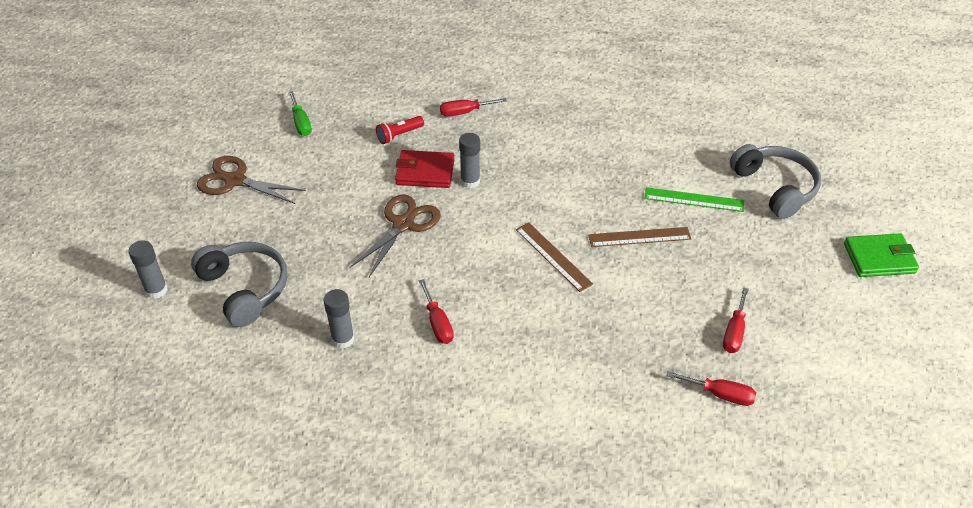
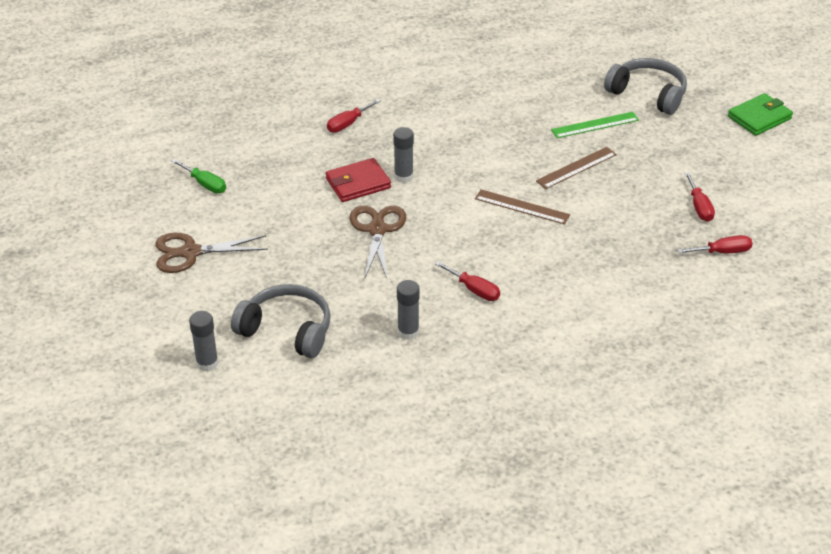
camera: 30 degrees left, 5 degrees down
red flashlight [376,116,424,144] -> none

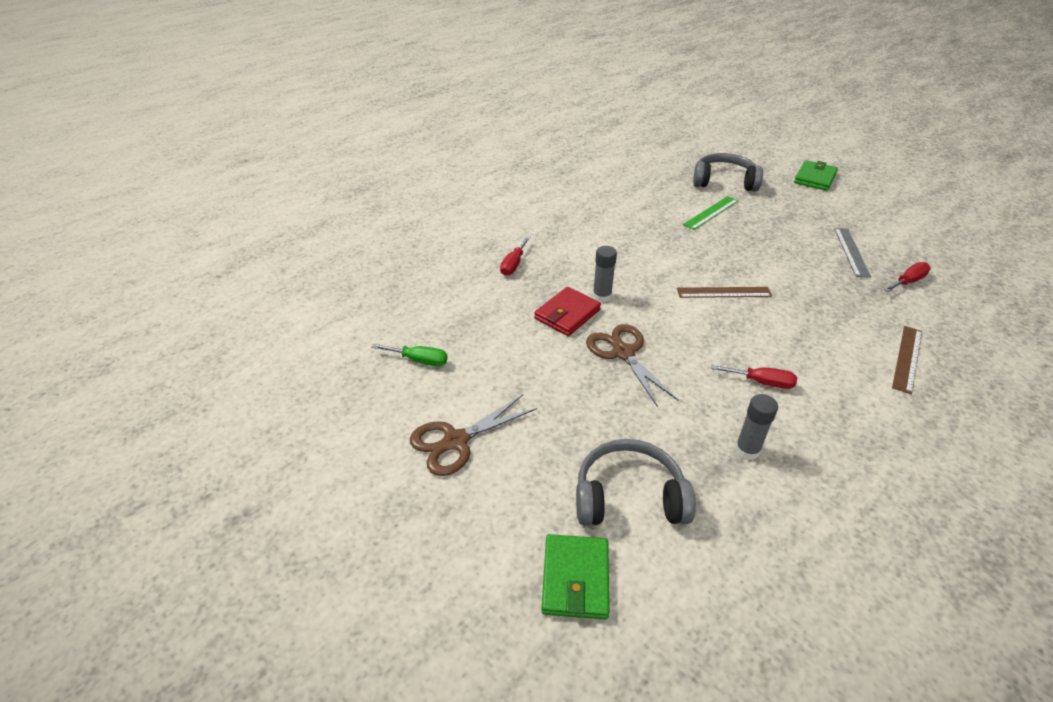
camera: 25 degrees left, 0 degrees up
grey glue stick [189,311,218,371] -> green wallet [541,534,609,619]
brown ruler [536,147,617,189] -> brown ruler moved to [892,326,922,394]
red screwdriver [684,172,715,222] -> grey ruler [834,228,871,278]

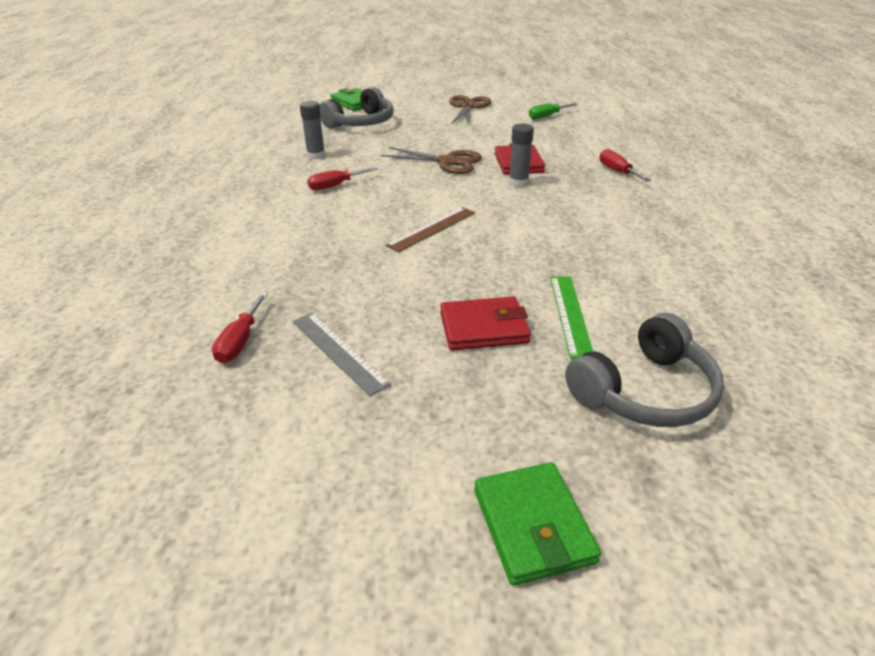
camera: 135 degrees right, 5 degrees down
brown ruler [892,326,922,394] -> none
none -> red wallet [440,296,531,351]

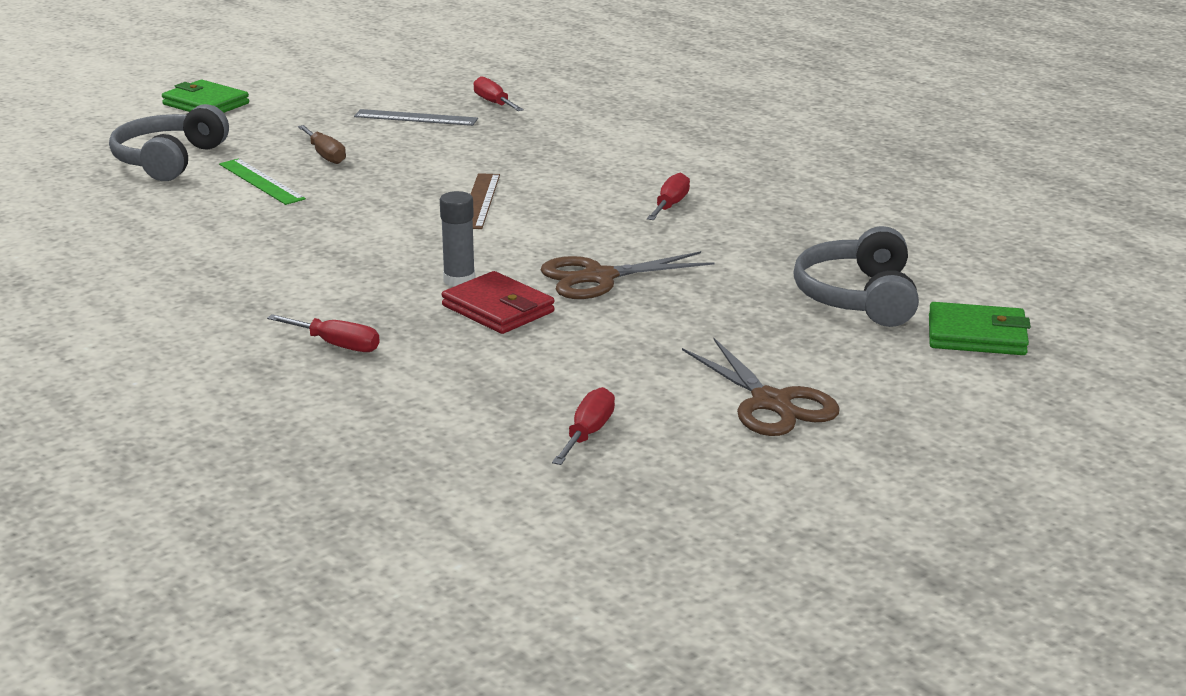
camera: 140 degrees right, 10 degrees down
grey glue stick [300,101,325,159] -> none
red wallet [440,296,531,351] -> brown screwdriver [298,125,346,164]
green screwdriver [529,103,578,119] -> red screwdriver [552,387,615,465]

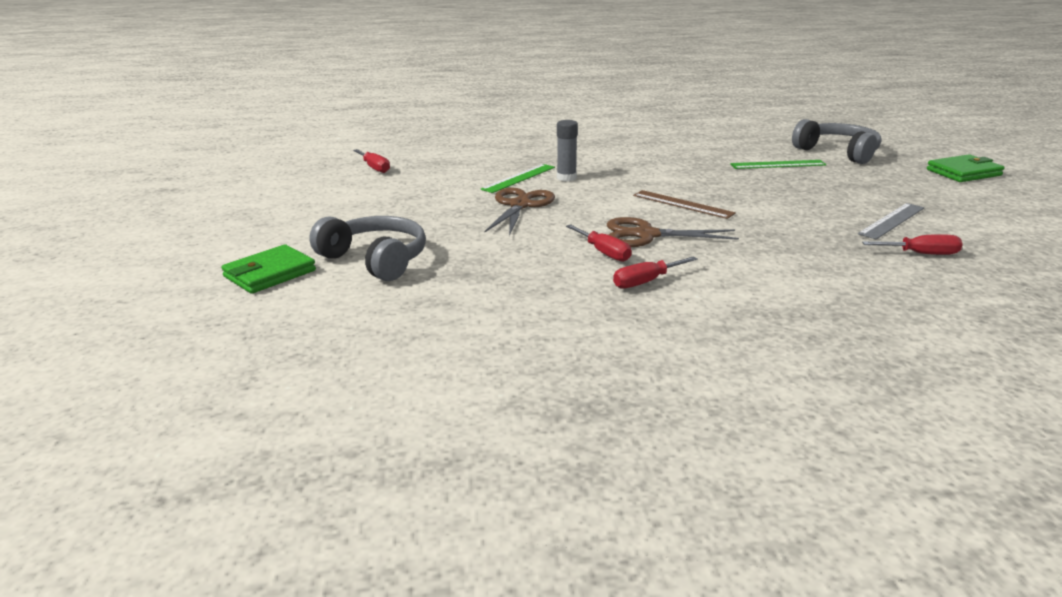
camera: 125 degrees right, 0 degrees up
red screwdriver [267,314,380,352] -> red screwdriver moved to [613,256,698,289]
brown screwdriver [298,125,346,164] -> none
red wallet [442,271,555,334] -> green ruler [481,164,555,193]
brown scissors [682,338,840,436] -> brown scissors moved to [607,217,739,247]

